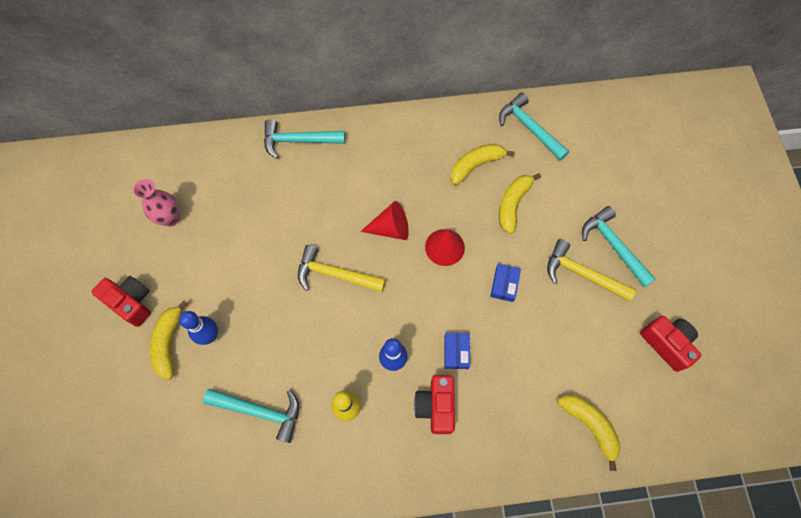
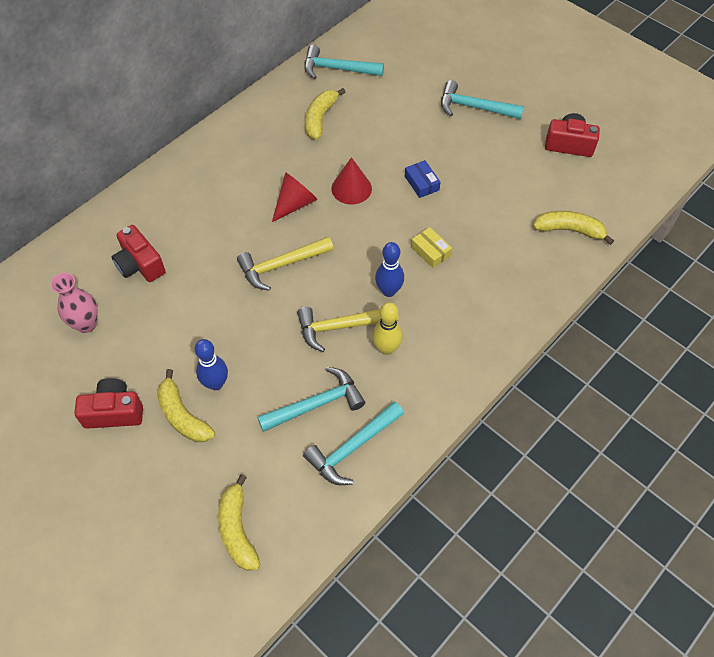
camera: 40 degrees left, 10 degrees down
turquoise hammer [264,119,345,159] -> turquoise hammer moved to [303,401,404,485]
red camera [414,375,455,434] -> red camera moved to [112,225,166,282]
blue box [444,333,470,369] -> yellow box [411,227,452,268]
yellow banana [499,173,541,234] -> yellow banana moved to [218,474,260,571]
yellow hammer [547,239,636,301] -> yellow hammer moved to [297,307,399,352]

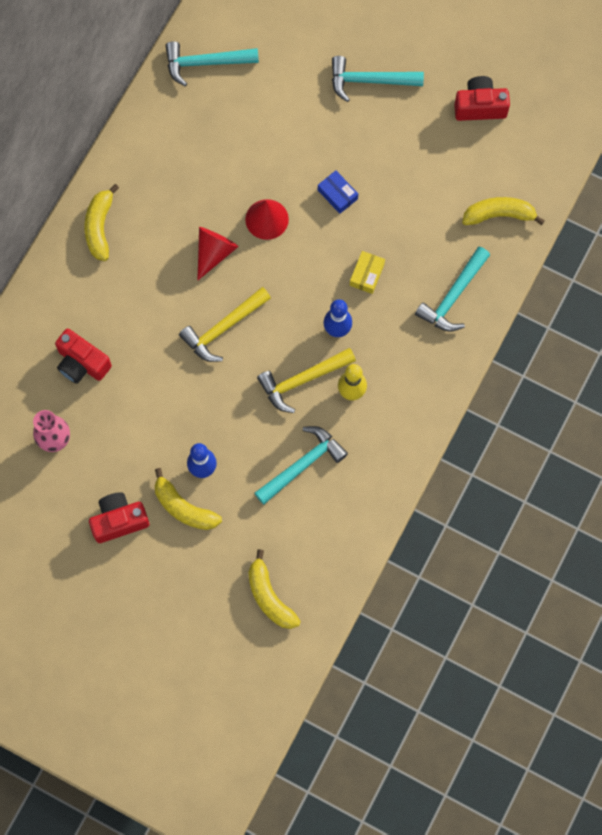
camera: 15 degrees left, 15 degrees up
turquoise hammer [303,401,404,485] -> turquoise hammer moved to [415,247,490,332]
yellow banana [305,88,345,140] -> yellow banana moved to [85,184,119,261]
yellow box [411,227,452,268] -> yellow box turned 75 degrees clockwise [350,251,385,294]

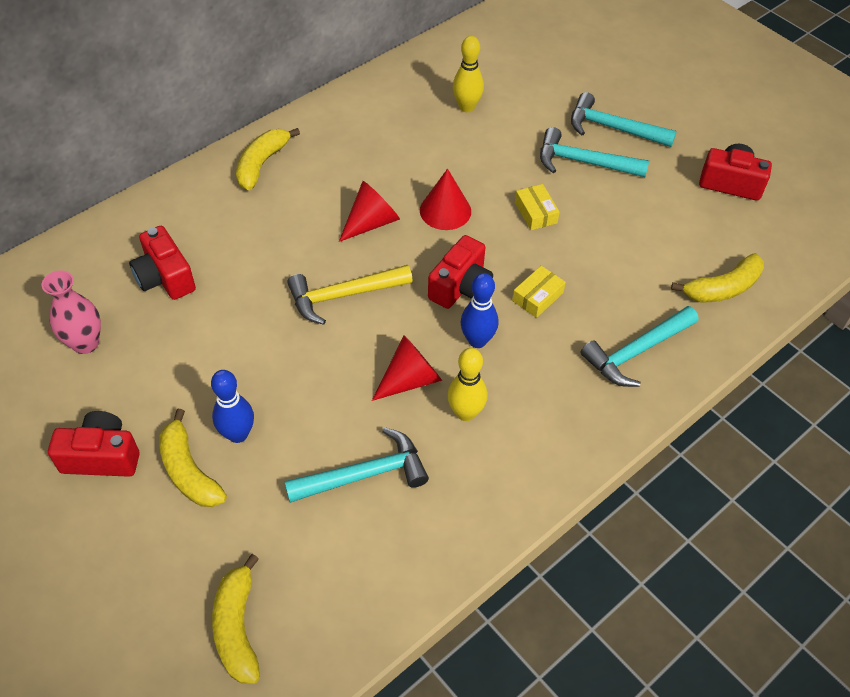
camera: 20 degrees right, 20 degrees down
turquoise hammer [166,41,259,86] -> turquoise hammer moved to [540,127,649,177]
yellow hammer [257,348,356,413] -> red cone [372,335,442,401]
blue box [318,170,358,214] -> yellow box [515,184,560,230]
yellow banana [462,197,545,225] -> yellow banana turned 135 degrees clockwise [671,253,764,303]
none -> red camera [428,235,493,309]
none -> yellow bowling pin [453,36,484,112]

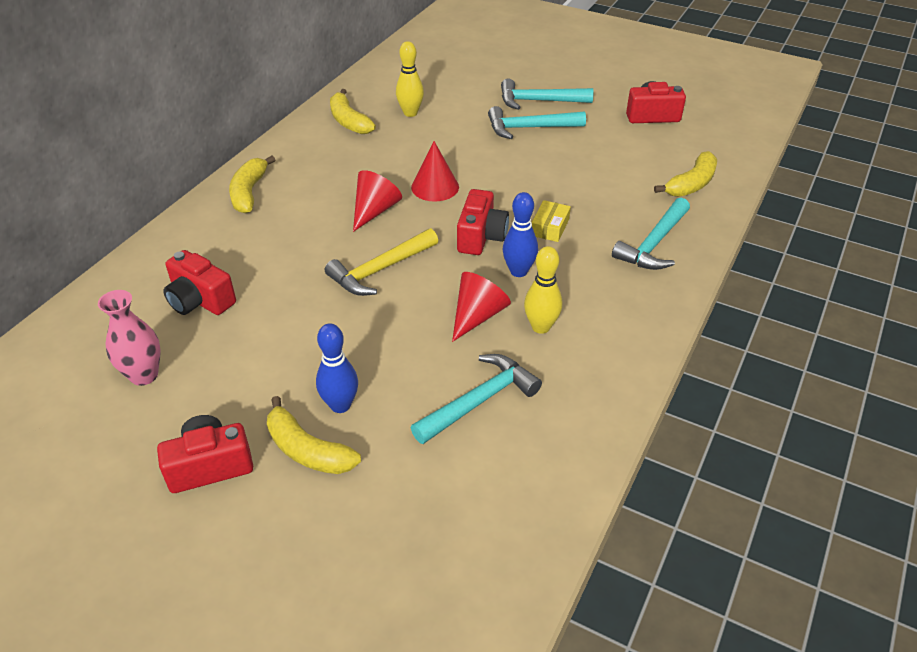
camera: 20 degrees left, 10 degrees down
yellow banana [212,554,260,684] -> yellow banana moved to [330,89,376,134]
yellow box [515,184,560,230] -> none

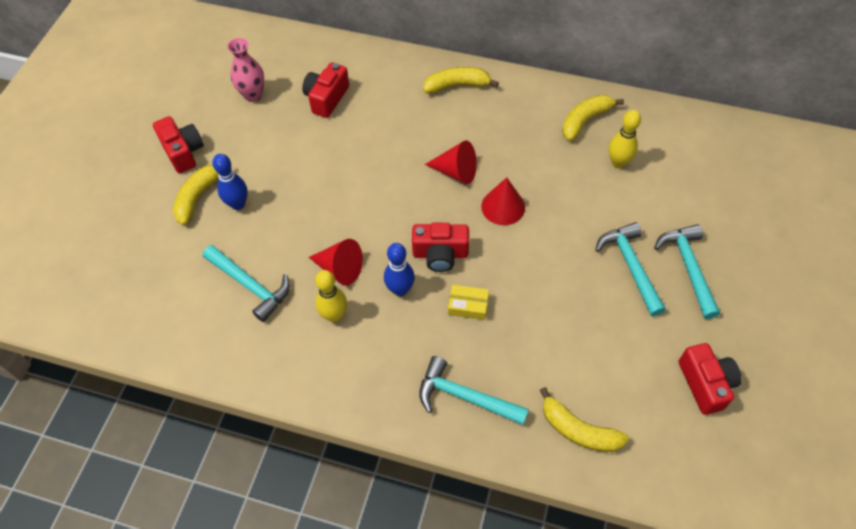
camera: 80 degrees right, 15 degrees up
yellow hammer [325,228,438,296] -> none

